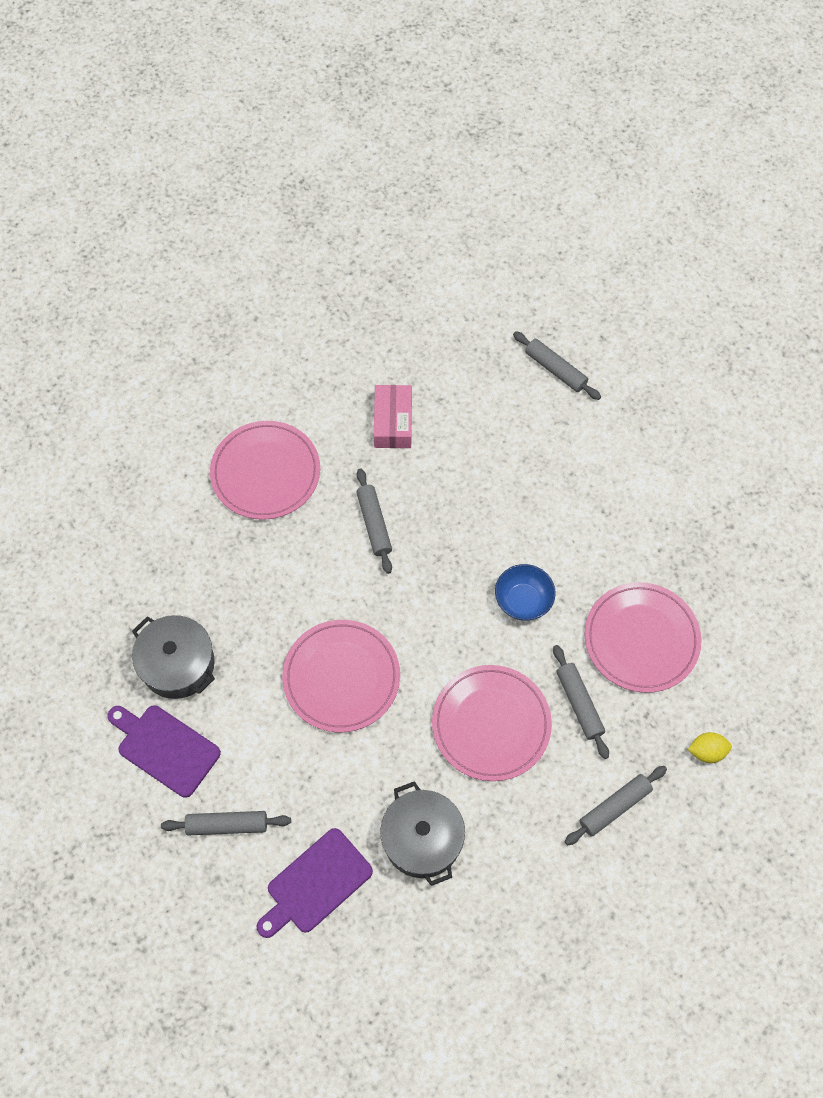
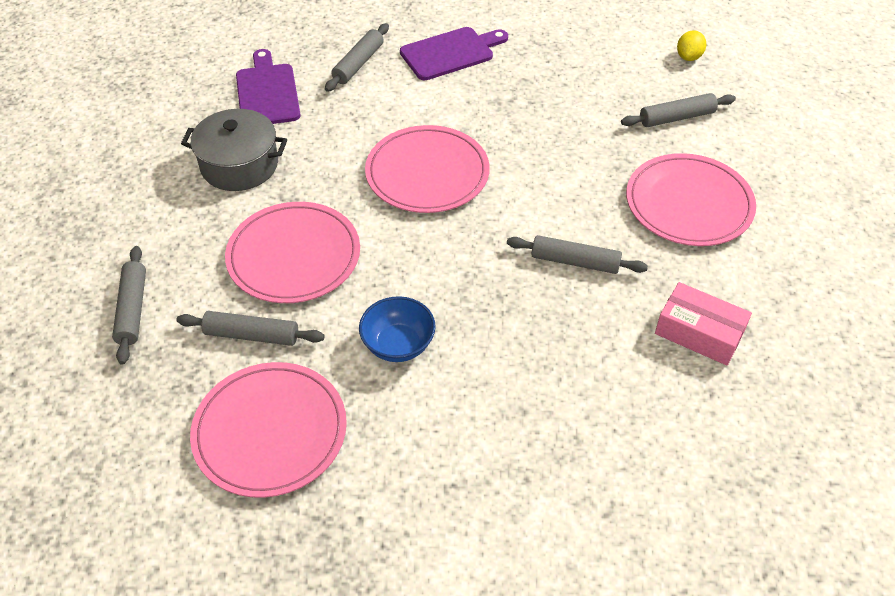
camera: 120 degrees right, 15 degrees down
grey pot [132,615,215,699] -> none
grey rolling pin [513,331,601,400] -> grey rolling pin moved to [621,93,736,127]
yellow lemon [688,732,732,763] -> yellow lemon moved to [677,30,706,61]

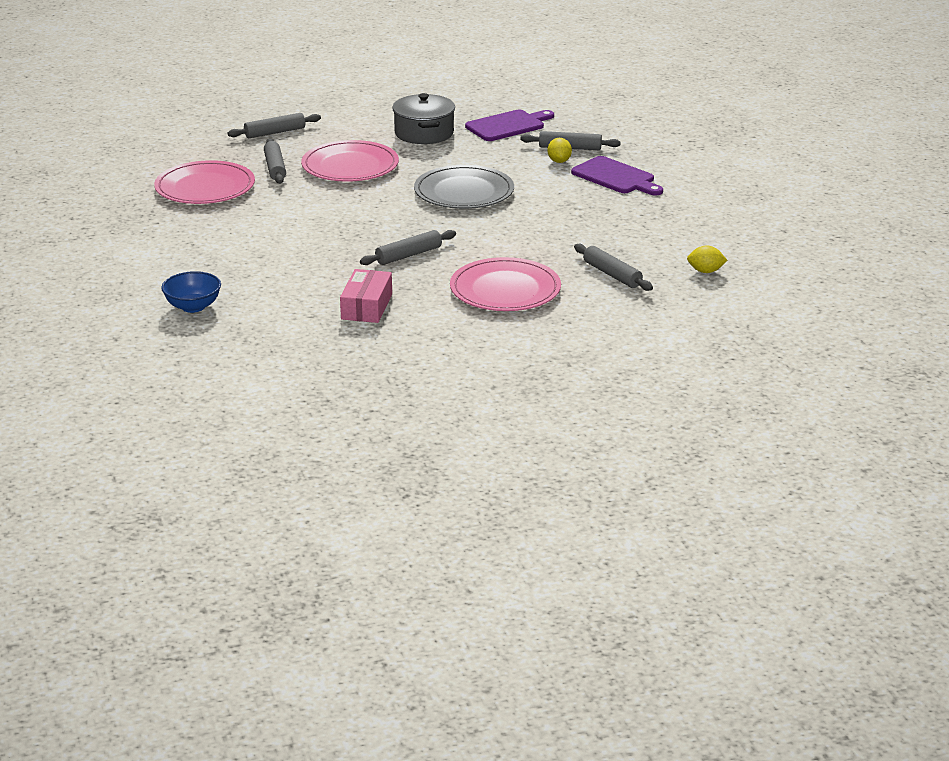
camera: 70 degrees right, 20 degrees down
blue bowl [359,296,436,362] -> blue bowl moved to [161,271,221,313]
pink plate [365,125,490,213] -> grey plate [414,165,514,209]
grey rolling pin [507,235,648,274] -> grey rolling pin turned 60 degrees clockwise [360,230,456,265]
none -> yellow lemon [547,138,572,163]

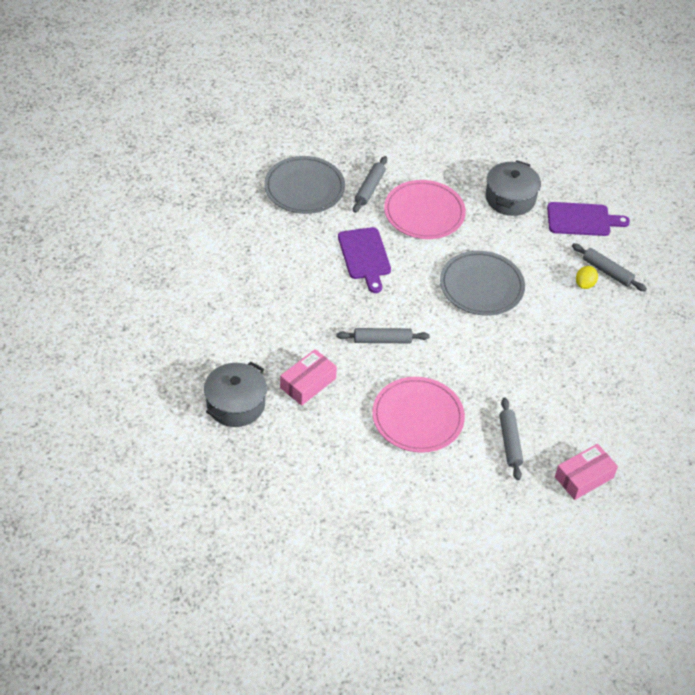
camera: 30 degrees right, 20 degrees up
pink plate [154,160,255,204] -> grey plate [264,156,345,214]
blue bowl [161,271,221,313] -> none
grey rolling pin [228,113,321,138] -> none
purple cutting board [571,156,663,196] -> purple cutting board moved to [338,227,391,293]
yellow lemon [687,245,727,273] -> pink box [555,444,618,500]
none -> grey pot [204,362,267,427]

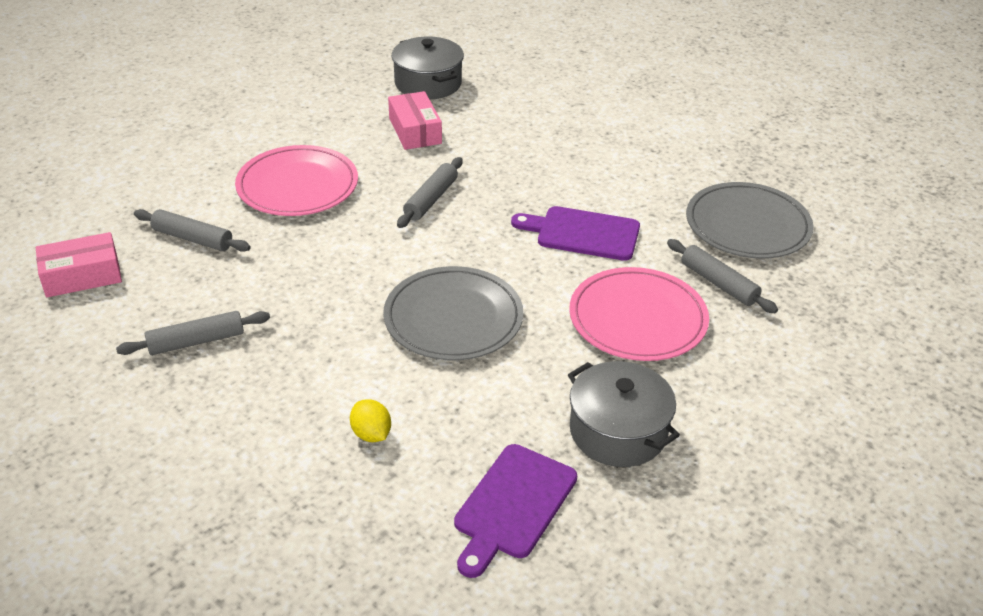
camera: 120 degrees right, 10 degrees down
pink box [555,444,618,500] -> pink box turned 75 degrees clockwise [36,232,122,298]
grey rolling pin [572,243,647,291] -> grey rolling pin moved to [116,311,270,355]

